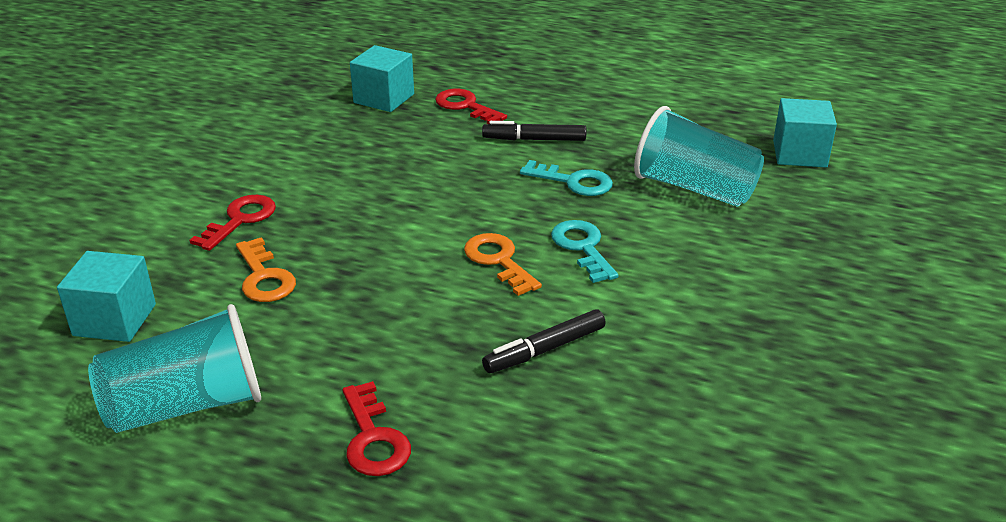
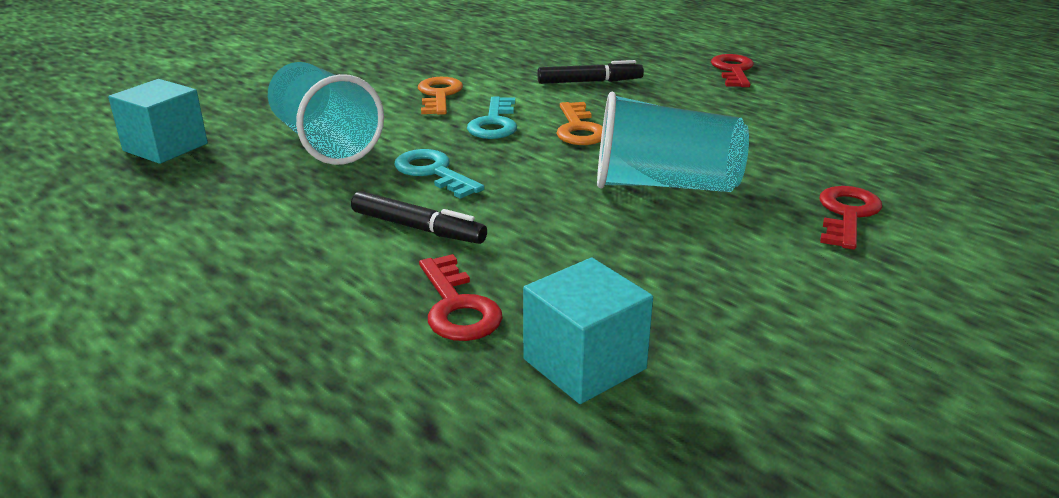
camera: 155 degrees left, 5 degrees down
turquoise cube [57,251,156,342] -> none
turquoise cup [88,304,261,433] -> turquoise cup moved to [597,91,749,192]
red key [190,195,276,251] -> red key turned 150 degrees clockwise [819,186,882,250]
orange key [236,237,296,302] -> orange key moved to [418,77,463,115]

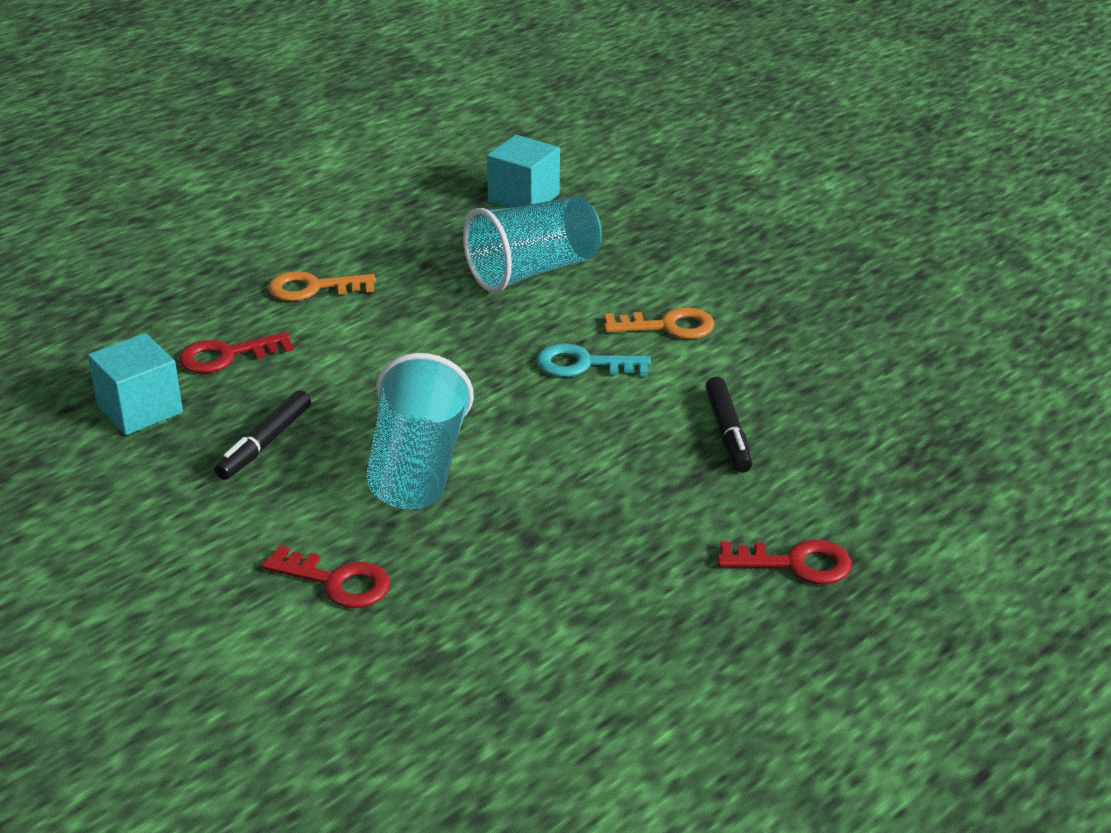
camera: 90 degrees right, 5 degrees up
black marker [351,191,487,244] -> black marker moved to [215,390,311,480]
turquoise key [394,149,485,199] -> none
orange key [556,102,603,145] -> orange key moved to [268,271,376,301]

